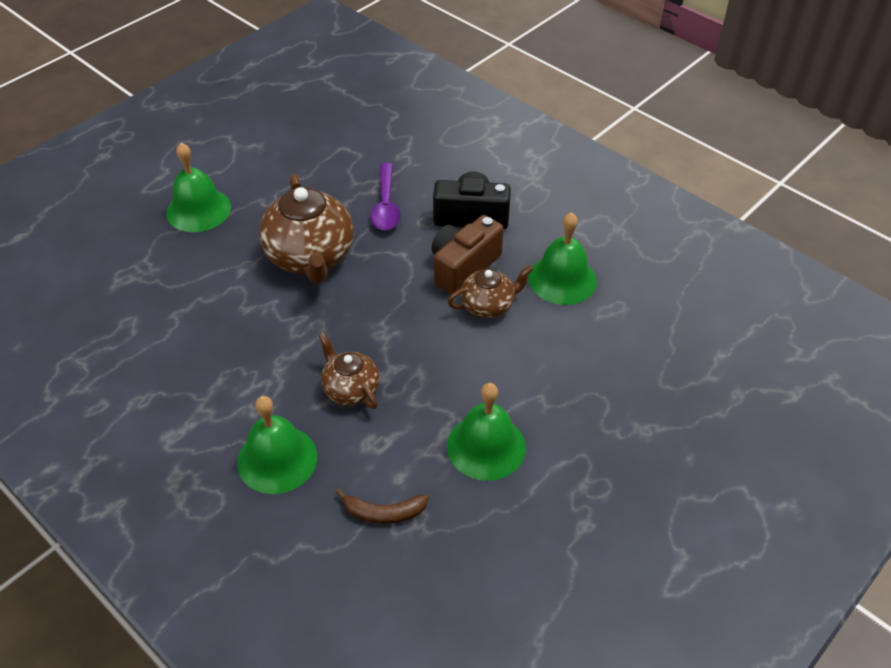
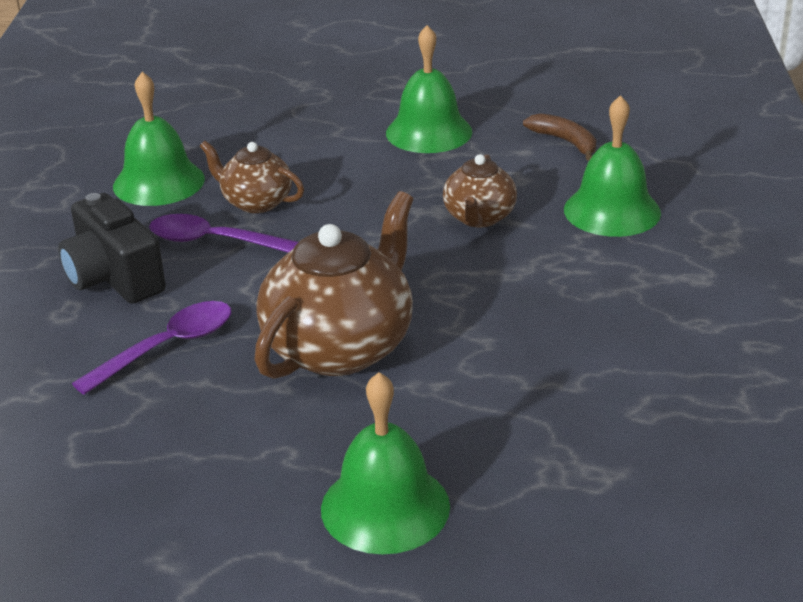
camera: 130 degrees left, 15 degrees down
brown camera [431,215,504,295] -> purple spoon [149,214,298,253]

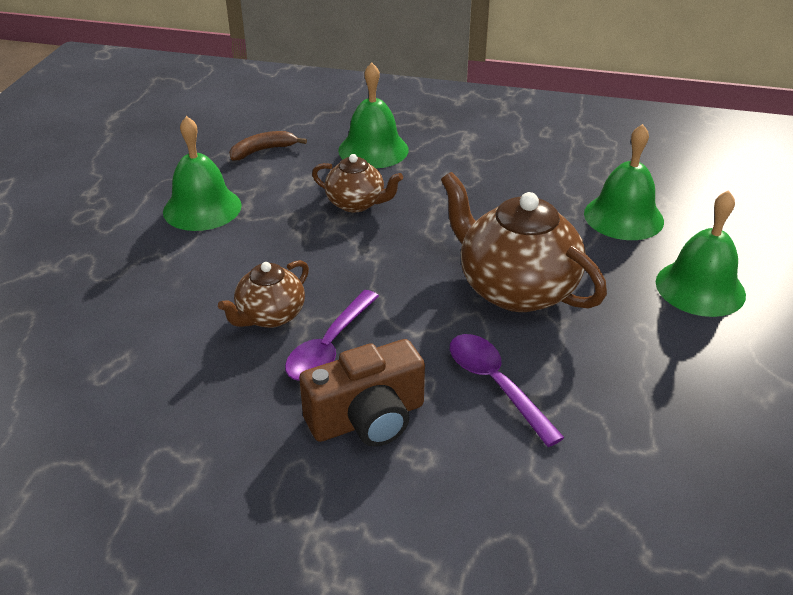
camera: 80 degrees left, 5 degrees up
black camera [58,193,166,304] -> brown camera [299,339,425,446]
green bell [113,72,205,206] -> green bell moved to [584,124,664,240]

